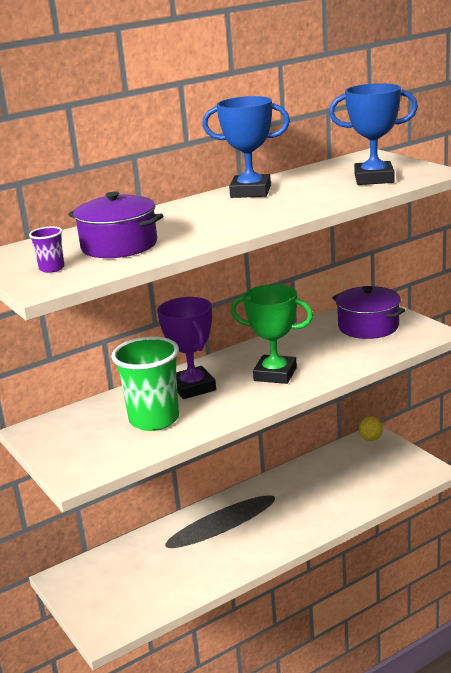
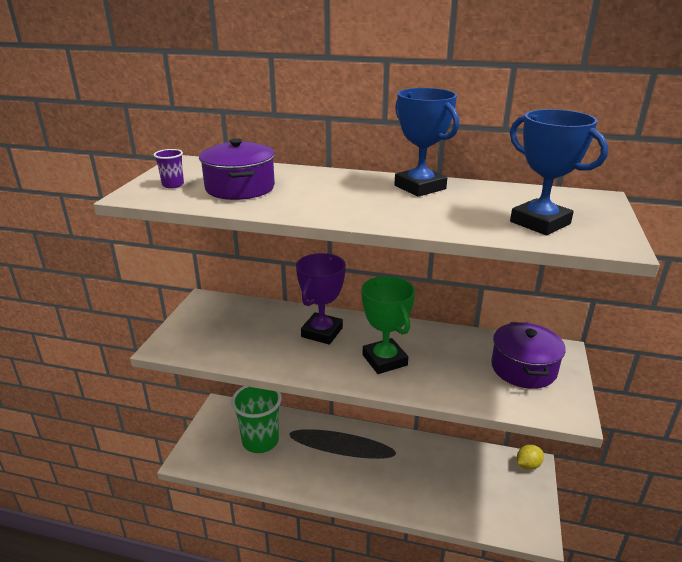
camera: 45 degrees right, 5 degrees up
green cup [112,336,179,431] -> green cup moved to [231,386,282,453]

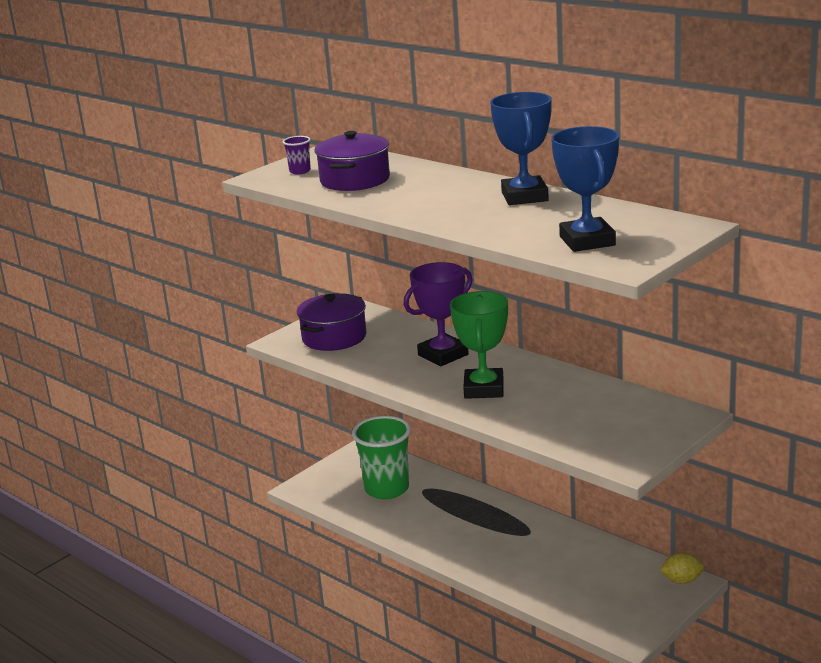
camera: 30 degrees right, 5 degrees down
purple pot [491,322,566,389] -> purple pot moved to [297,293,367,351]

